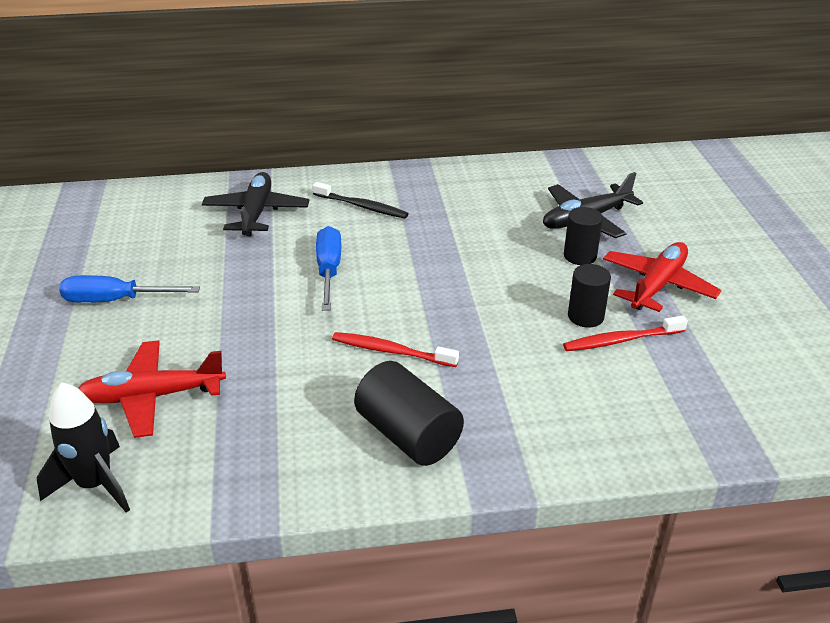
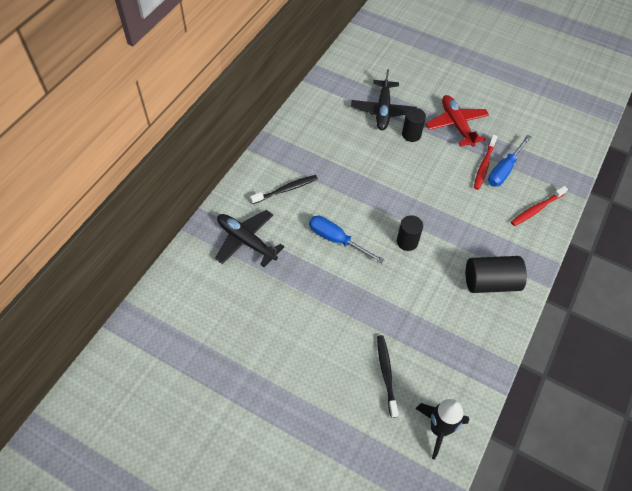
camera: 55 degrees left, 20 degrees up
blue screwdriver [59,275,200,303] -> blue screwdriver moved to [488,135,531,187]
red plane [78,340,226,438] -> black toothbrush [377,335,398,418]
red toothbrush [332,332,459,367] -> red toothbrush moved to [511,186,568,226]
black cylinder [568,264,611,328] -> black cylinder moved to [397,215,423,251]

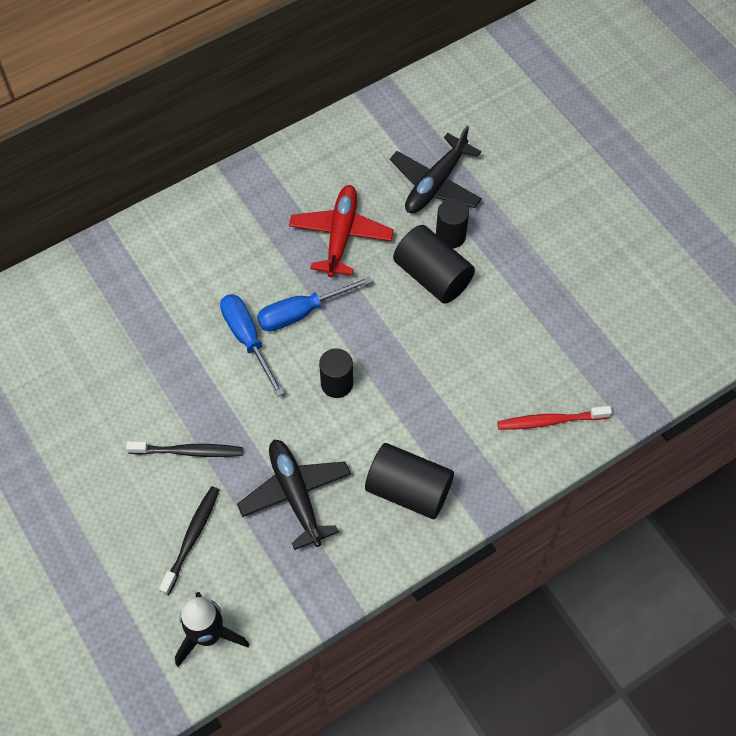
camera: 30 degrees right, 5 degrees up
black plane [215,210,284,267] -> black plane moved to [237,440,351,550]
black toothbrush [250,175,318,204] -> black toothbrush moved to [126,441,243,457]
red plane [426,95,489,147] -> red plane moved to [289,185,394,278]
red toothbrush [474,135,498,190] -> none
blue screwdriver [488,135,531,187] -> blue screwdriver moved to [257,276,372,332]
none -> black cylinder [393,225,475,304]

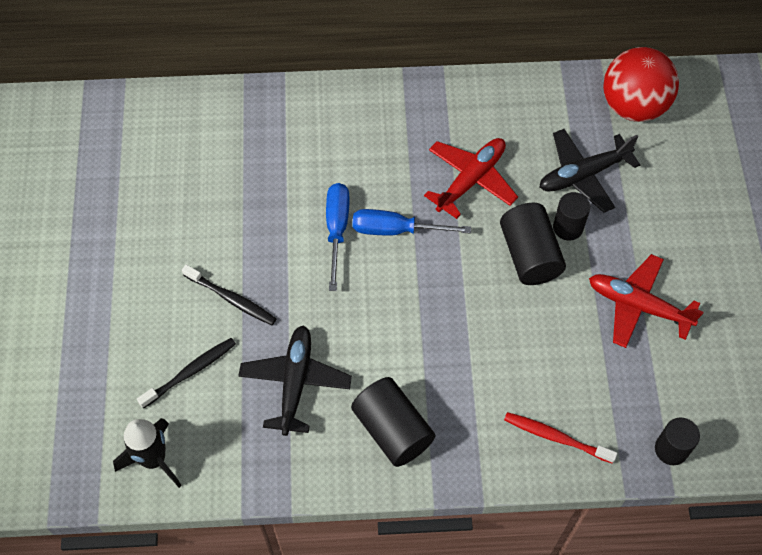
camera: 30 degrees right, 0 degrees up
black cylinder [319,348,353,398] -> black cylinder moved to [655,418,700,465]
none -> red plane [589,254,704,348]
none -> red ball [603,47,679,122]

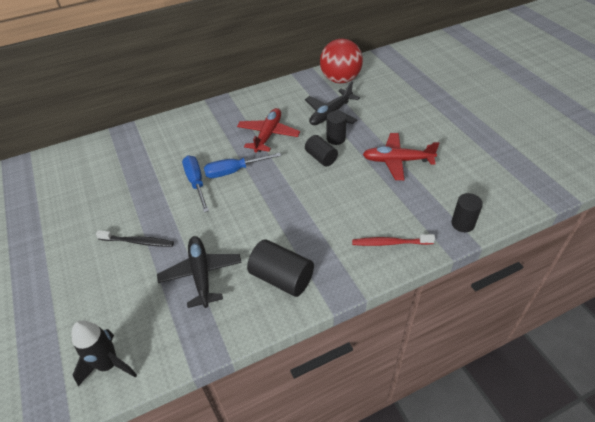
camera: 20 degrees left, 15 degrees down
black toothbrush [137,338,236,409] -> none
black cylinder [500,203,566,285] -> black cylinder [305,135,338,166], size x0.66

